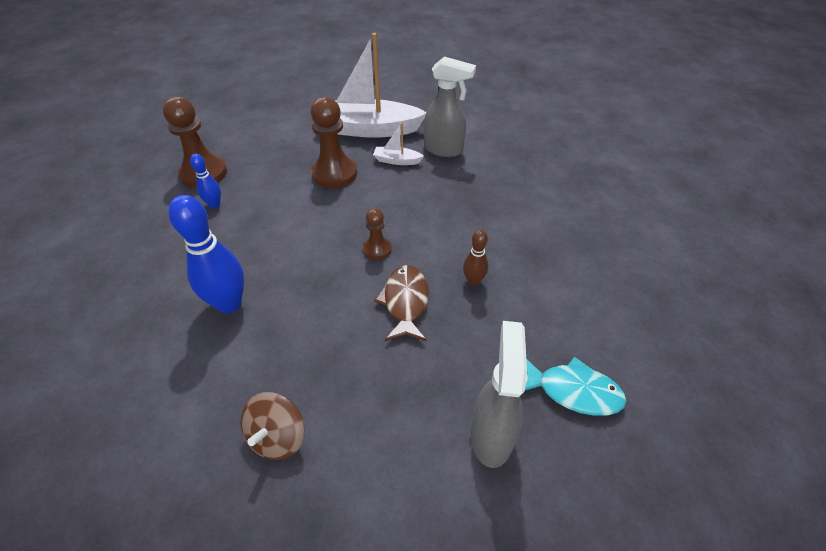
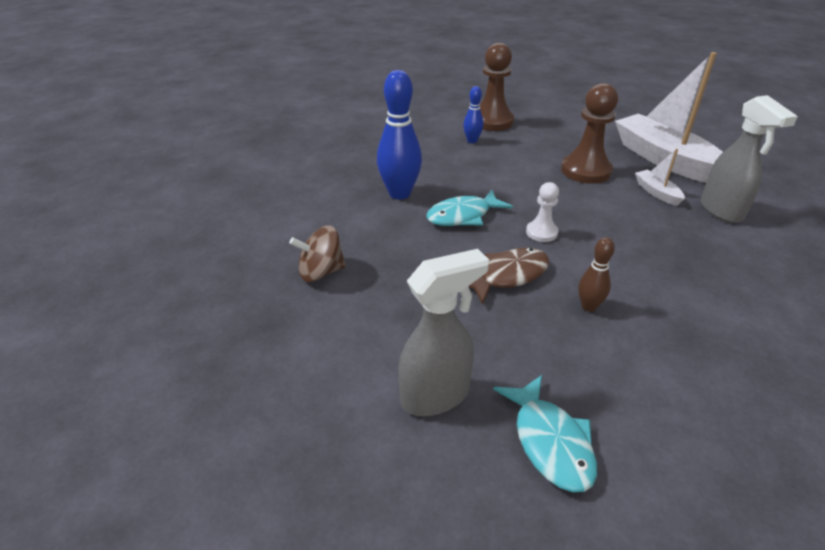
camera: 55 degrees right, 10 degrees down
brown pawn [363,208,392,260] -> white pawn [526,182,559,242]
none -> turquoise fish [426,189,513,226]

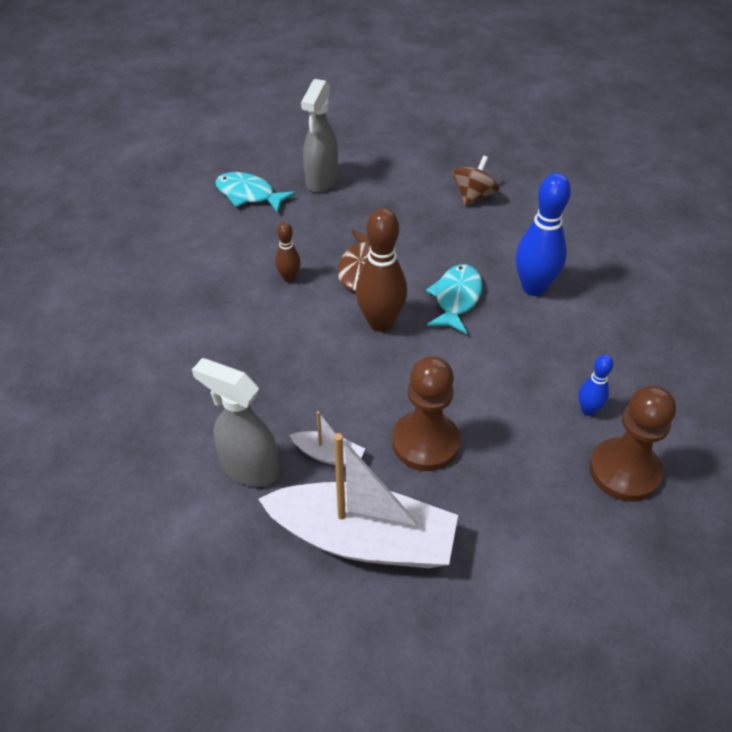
camera: 135 degrees right, 10 degrees up
white pawn [526,182,559,242] -> brown bowling pin [356,208,407,332]

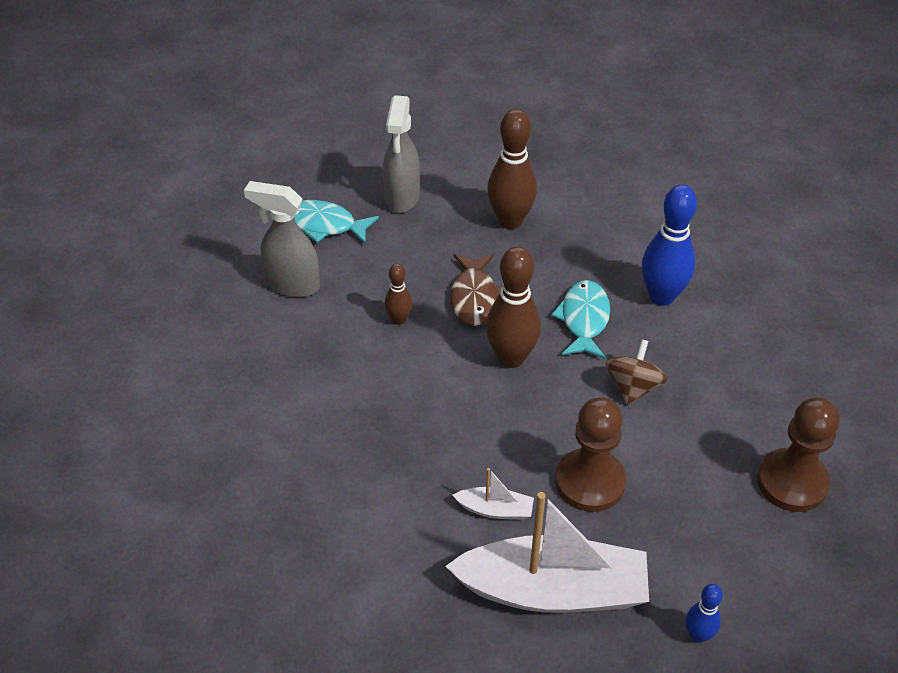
camera: 10 degrees left, 0 degrees up
grey spray bottle [192,358,279,487] -> grey spray bottle moved to [244,181,320,297]
brown spinning top [453,155,499,206] -> brown spinning top moved to [606,339,668,405]
blue bowling pin [579,354,613,416] -> blue bowling pin moved to [686,584,723,643]
none -> brown bowling pin [487,109,537,229]

